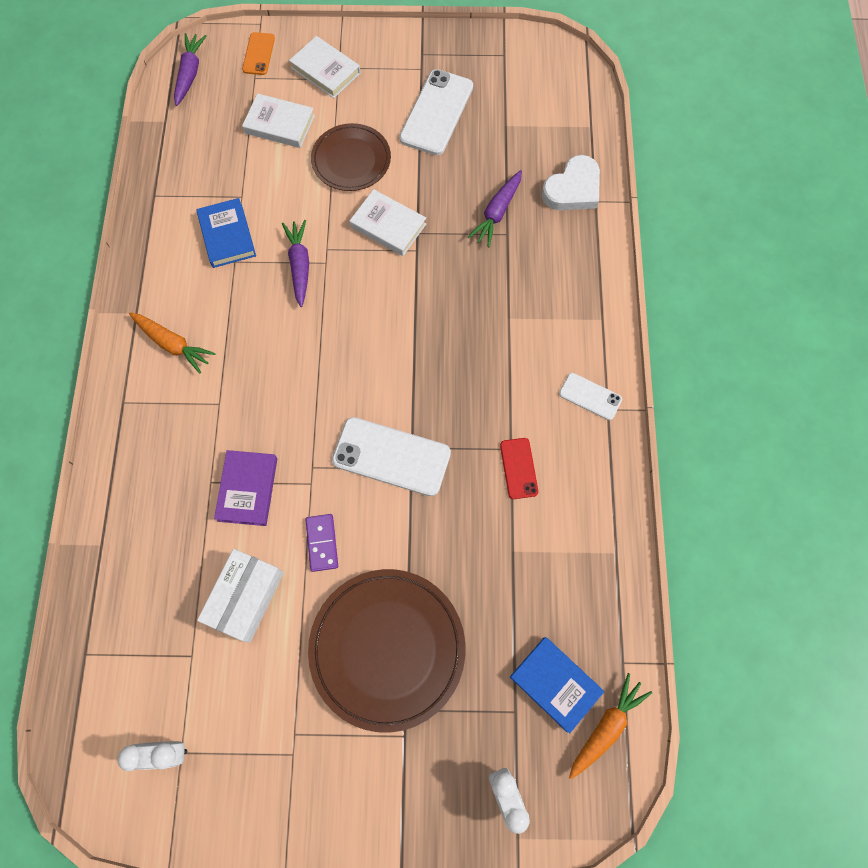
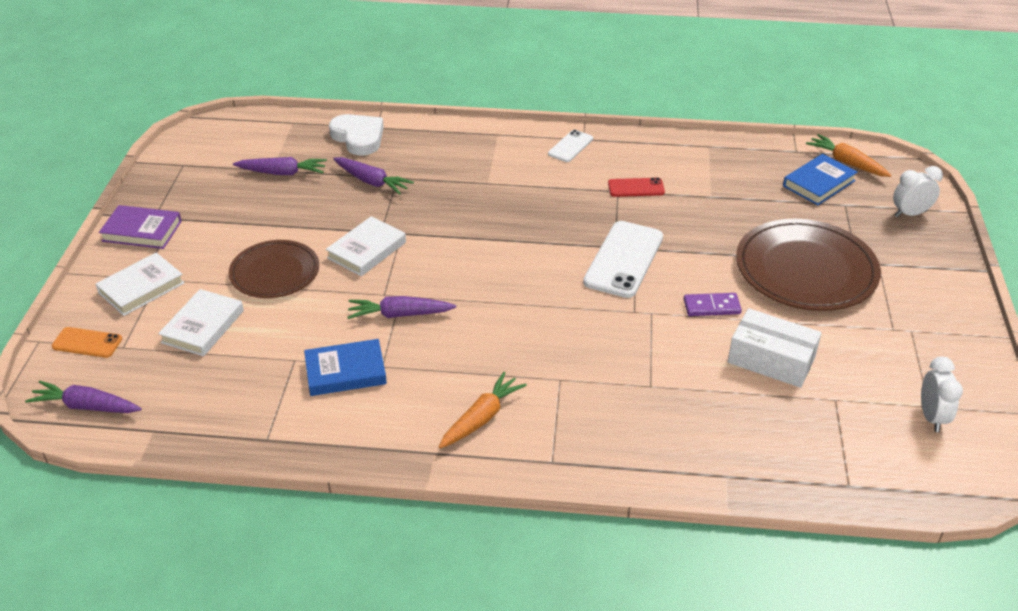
camera: 85 degrees left, 30 degrees down
purple book [214,450,277,526] -> purple book moved to [99,205,182,249]
white phone [399,69,473,155] -> none
none -> purple carrot [233,157,327,175]

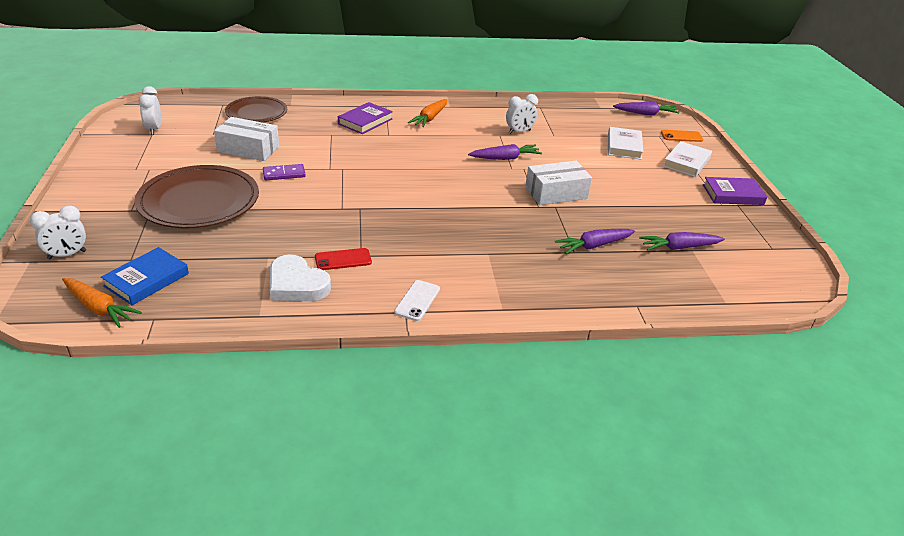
camera: 165 degrees right, 5 degrees down
brown plate [229,240,319,298] -> brown plate moved to [225,96,287,123]
blue book [304,339,387,396] -> white clock [506,94,538,134]
white book [326,216,406,276] -> white box [525,161,592,205]
white heart [329,114,384,156] -> white heart moved to [270,254,331,301]
purple carrot [333,157,414,195] -> purple carrot turned 45 degrees counterclockwise [555,229,635,254]
white phone [583,221,663,298] -> none
none -> purple book [338,102,393,134]

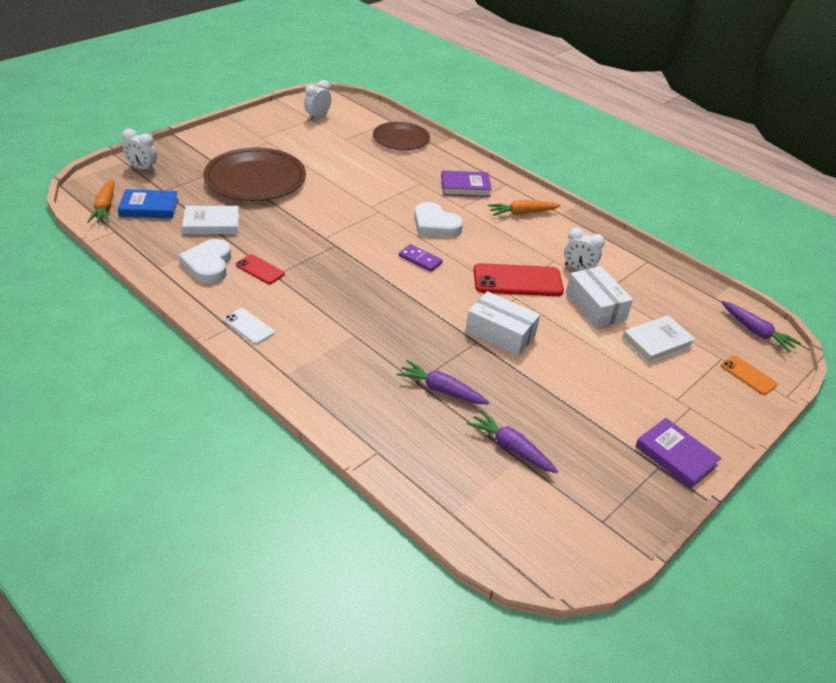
camera: 50 degrees right, 5 degrees up
white box [214,117,279,161] -> white box moved to [566,266,633,328]
purple domino [263,164,306,180] -> purple domino moved to [399,244,443,272]
white phone [394,280,440,321] -> white phone turned 60 degrees clockwise [224,308,275,344]
purple carrot [468,144,542,160] -> red phone [473,263,564,296]
white book [663,141,712,177] -> white book moved to [182,206,239,234]
none -> white heart [414,202,463,237]

